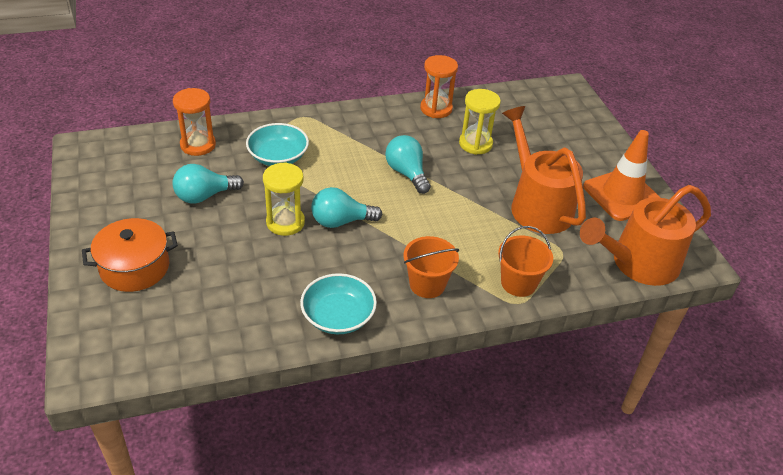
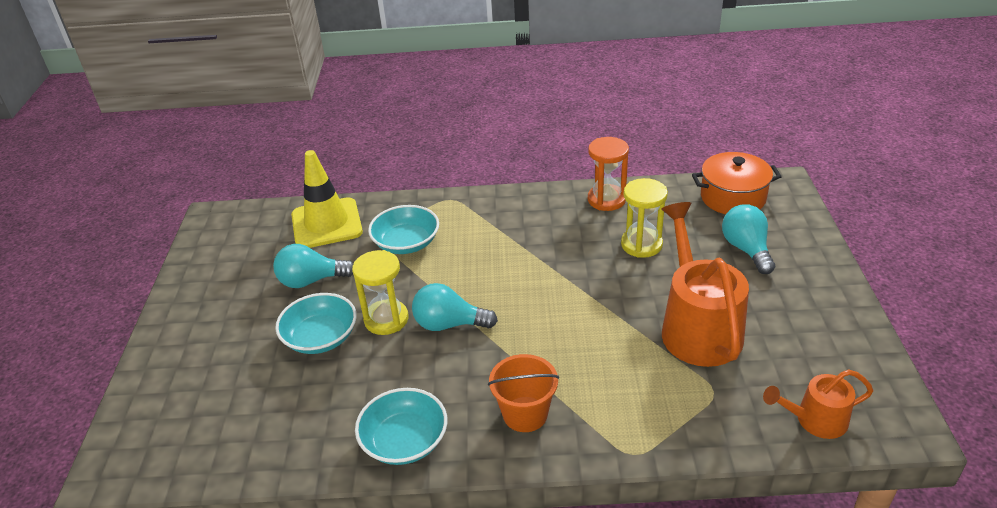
camera: 20 degrees right, 5 degrees down
orange pot [82,218,178,292] -> orange pot moved to [692,152,782,214]
orange hourglass [173,88,216,156] -> yellow traffic cone [291,150,363,248]
turquoise light bulb [385,135,431,194] -> turquoise light bulb moved to [722,204,775,274]
orange bucket [498,226,553,297] -> none
orange watering can [580,185,711,286] -> orange watering can [763,369,873,439], size x0.54
orange traffic cone [583,130,661,221] -> none
none -> turquoise bowl [275,293,357,354]

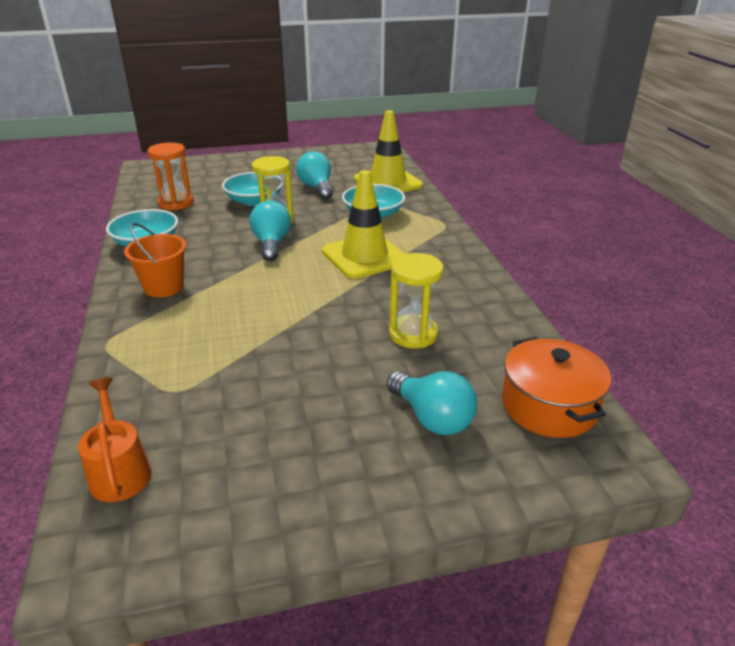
camera: 75 degrees right, 5 degrees down
orange hourglass [588,137,629,211] -> orange hourglass moved to [147,142,194,210]
orange watering can [662,202,749,367] -> none
turquoise light bulb [722,204,775,274] -> turquoise light bulb turned 75 degrees clockwise [386,371,477,435]
none -> yellow traffic cone [322,170,404,279]

